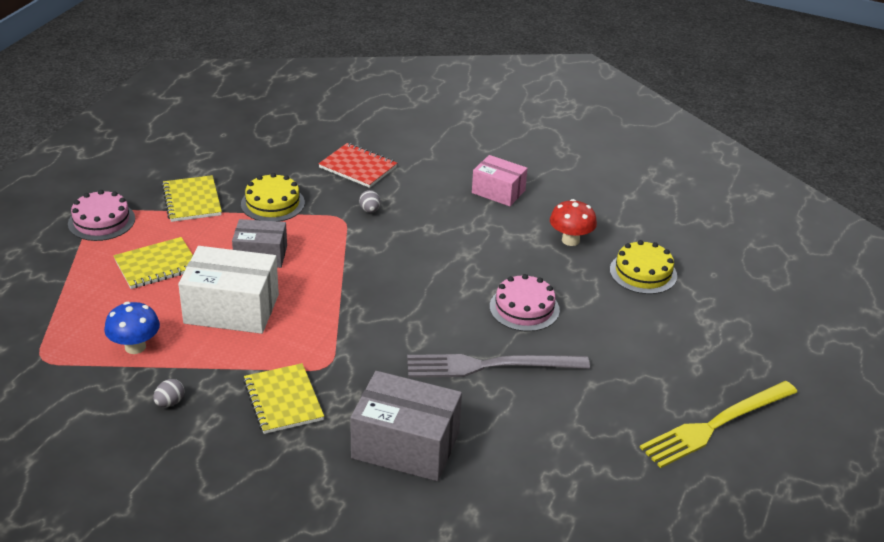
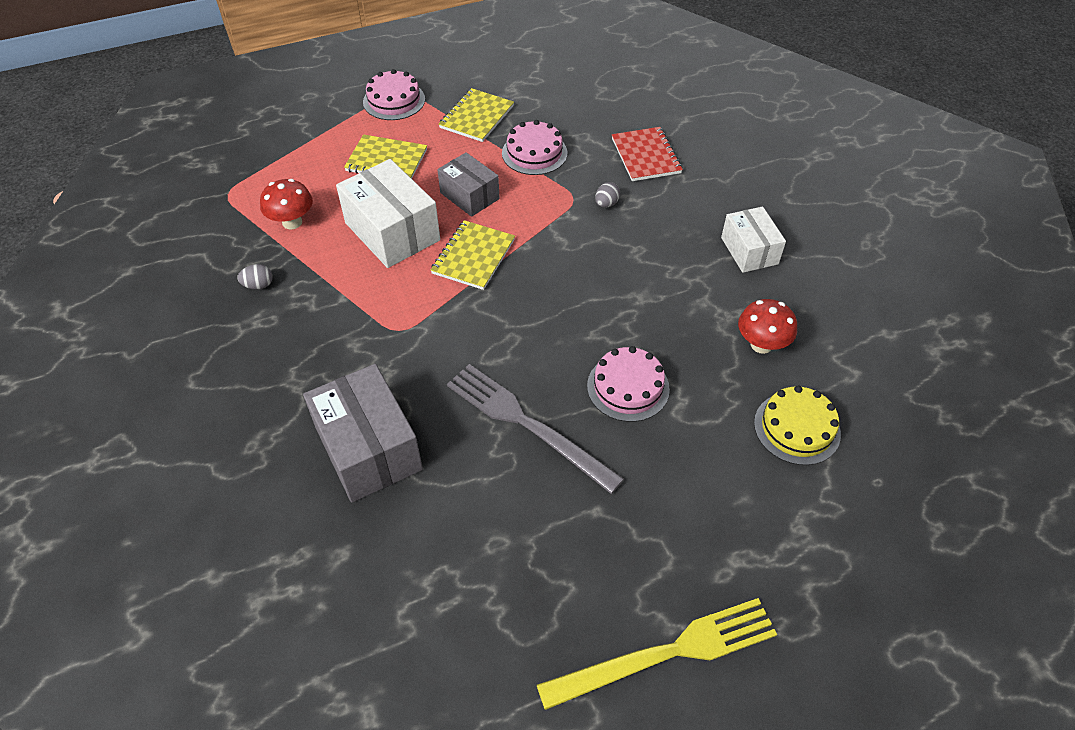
camera: 45 degrees right, 15 degrees up
blue mushroom [104,302,160,354] -> red mushroom [260,179,313,230]
yellow cake [241,173,305,222] -> pink cake [502,120,567,175]
yellow notebook [243,363,324,434] -> yellow notebook moved to [431,220,515,290]
pink box [472,155,528,206] -> white box [721,206,786,273]
yellow fork [640,381,797,468] -> yellow fork turned 150 degrees clockwise [537,598,777,710]

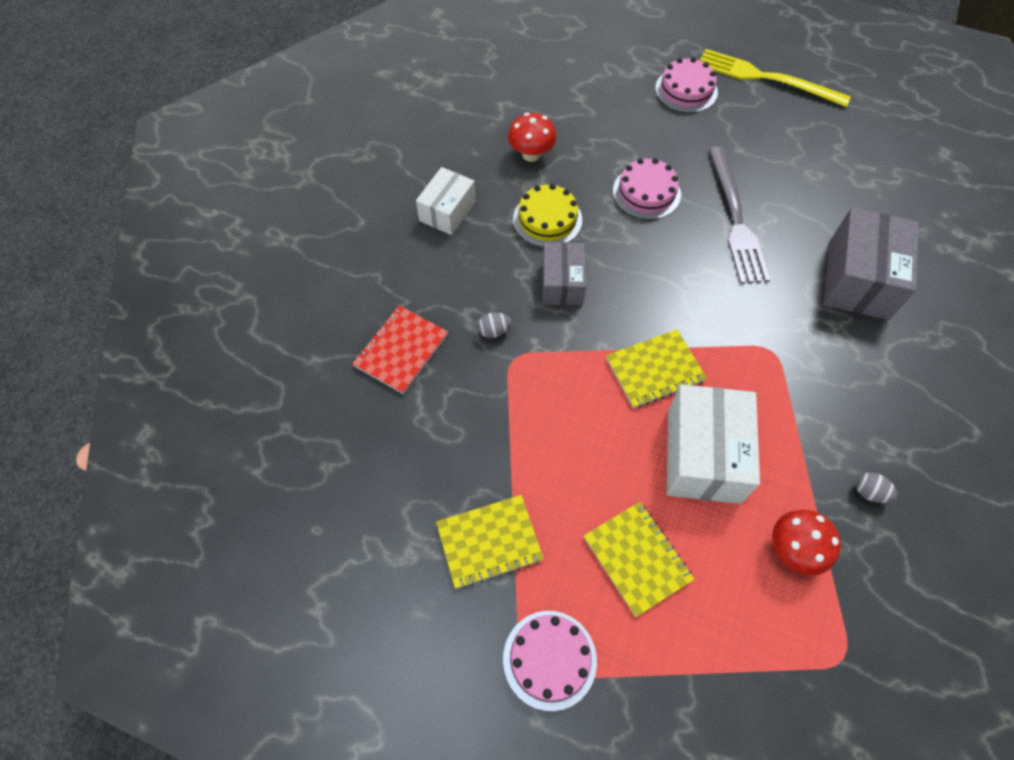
camera: 135 degrees left, 10 degrees up
grey box [437,152,500,217] -> grey box moved to [543,242,586,305]
pink cake [502,120,567,175] -> pink cake moved to [655,57,718,113]
yellow cake [754,386,841,465] -> yellow cake moved to [513,184,582,247]

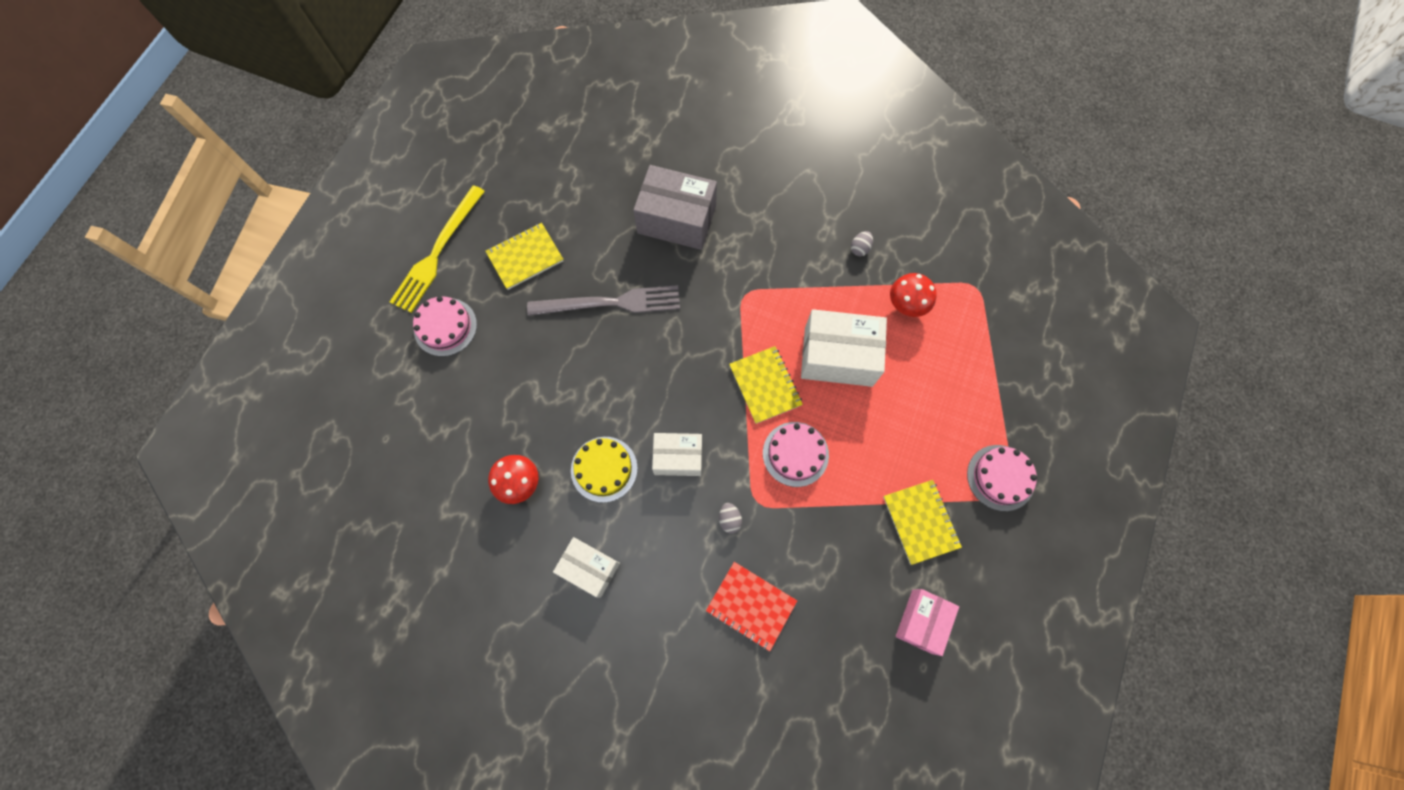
camera: 90 degrees left, 10 degrees up
grey box [543,242,586,305] -> white box [652,433,702,476]
yellow notebook [584,502,694,617] -> yellow notebook moved to [485,223,563,290]
pink cake [613,158,681,220] -> pink cake moved to [763,422,829,487]
none -> pink box [896,589,959,656]

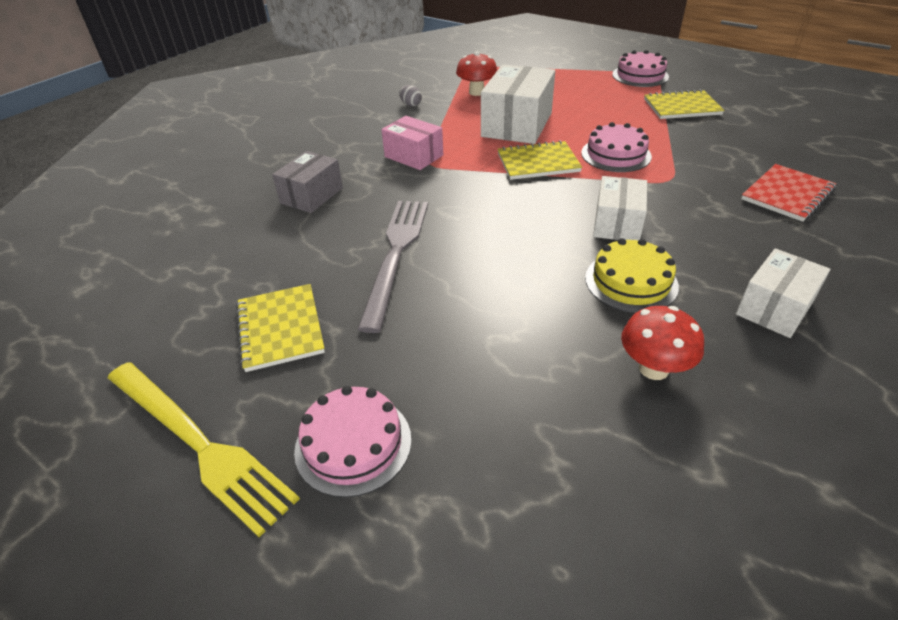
camera: 75 degrees left, 30 degrees down
grey box [633,165,717,250] -> grey box [272,151,343,213], size x0.62
grey egg [719,503,742,534] -> none
pink box [896,589,959,656] -> pink box moved to [381,116,443,170]

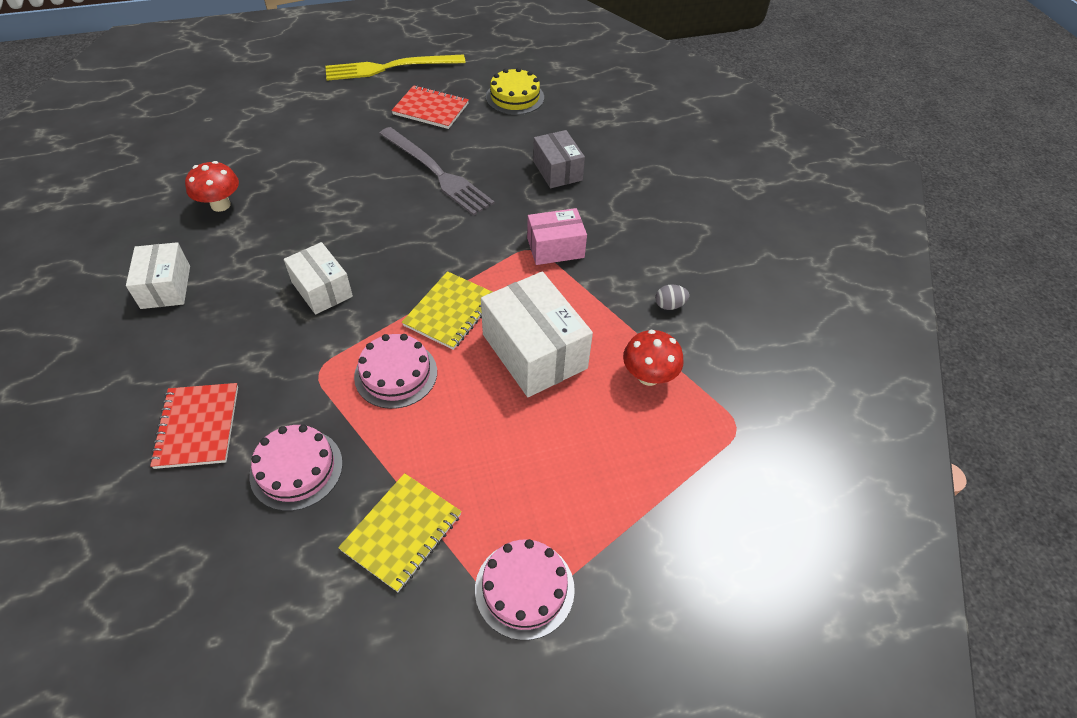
camera: 125 degrees right, 10 degrees up
yellow notebook [236,284,325,372] -> red notebook [391,85,469,129]
pink cake [294,386,412,498] -> pink cake moved to [250,425,343,511]
yellow cake [585,238,679,313] -> yellow cake moved to [486,68,544,115]

